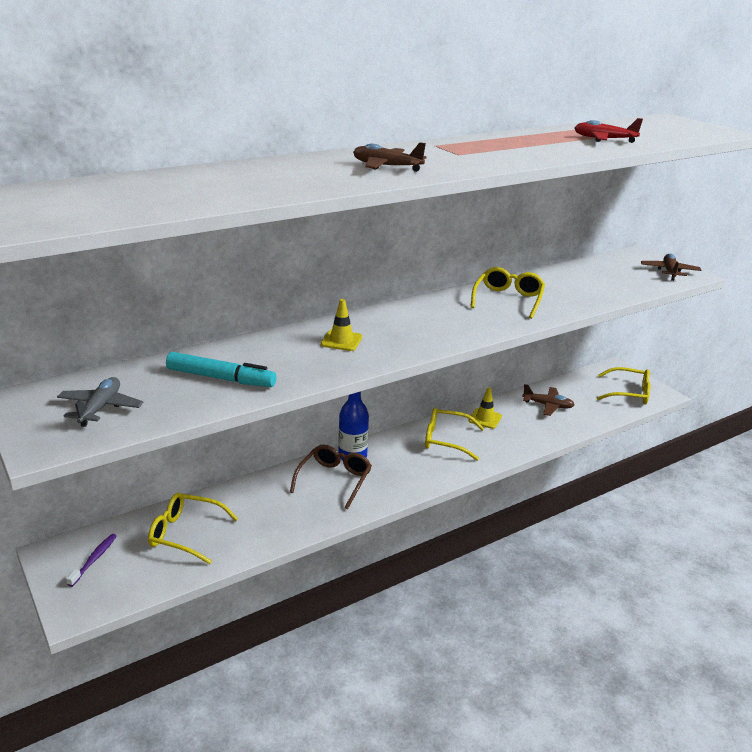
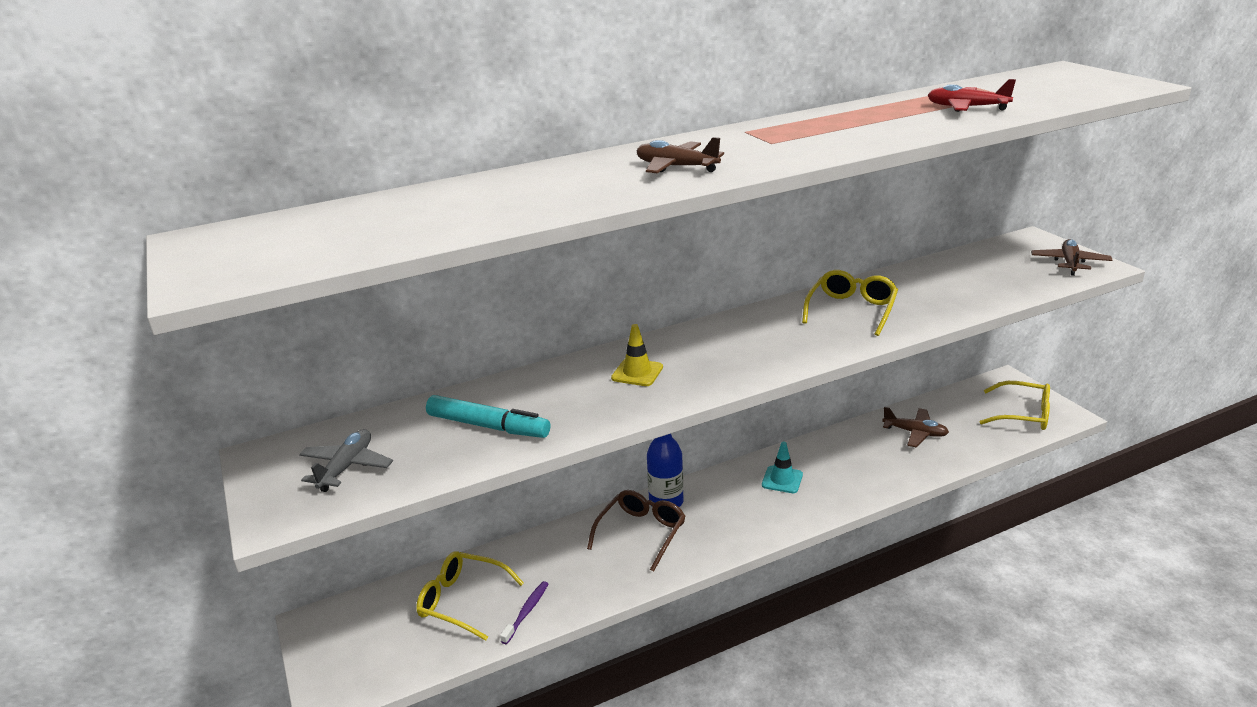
camera: 10 degrees right, 0 degrees up
purple toothbrush [66,534,117,587] -> purple toothbrush moved to [500,581,548,644]
yellow glasses [425,407,484,461] -> turquoise traffic cone [762,442,803,493]
yellow traffic cone [468,388,502,429] -> none

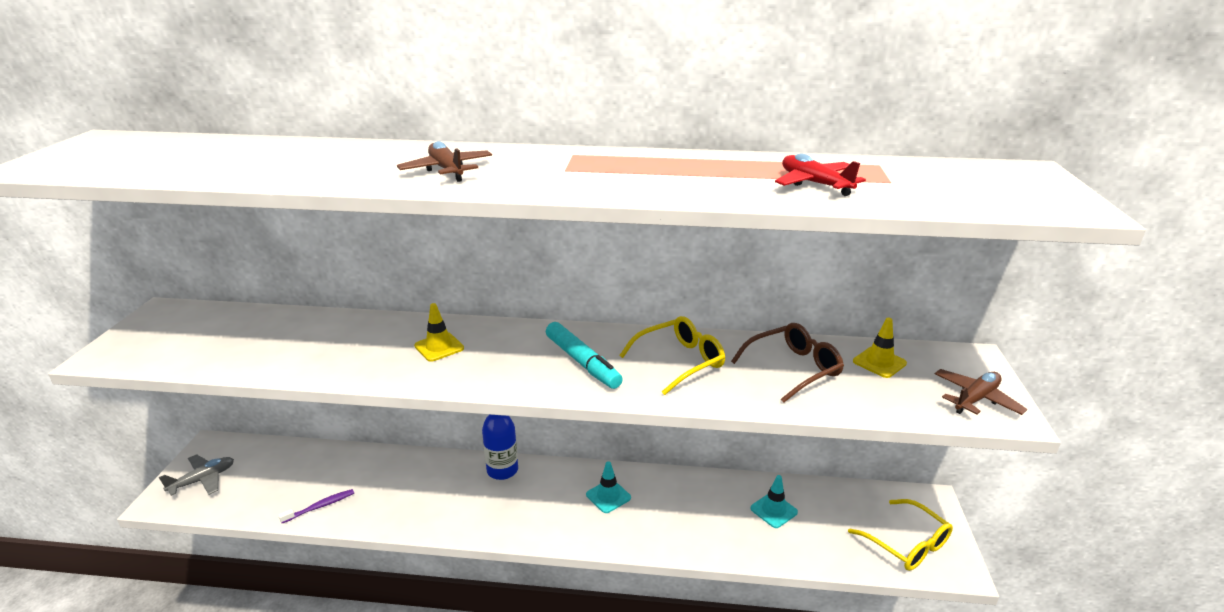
camera: 30 degrees right, 0 degrees up
grey plane [299,429,393,492] -> grey plane moved to [159,454,234,496]
yellow glasses [416,551,524,641] -> none
turquoise marker [426,395,550,438] -> turquoise marker moved to [546,322,623,389]
brown glasses [587,490,686,572] -> brown glasses moved to [731,323,844,403]
brown plane [882,407,949,447] -> turquoise traffic cone [750,475,798,528]
none -> yellow traffic cone [853,317,907,378]

